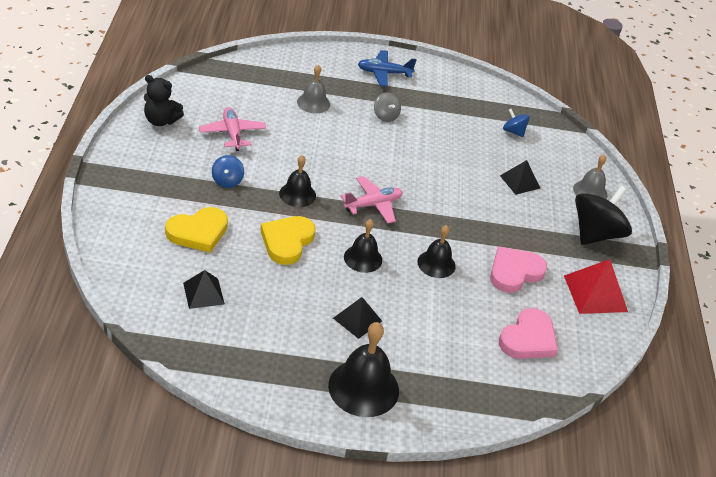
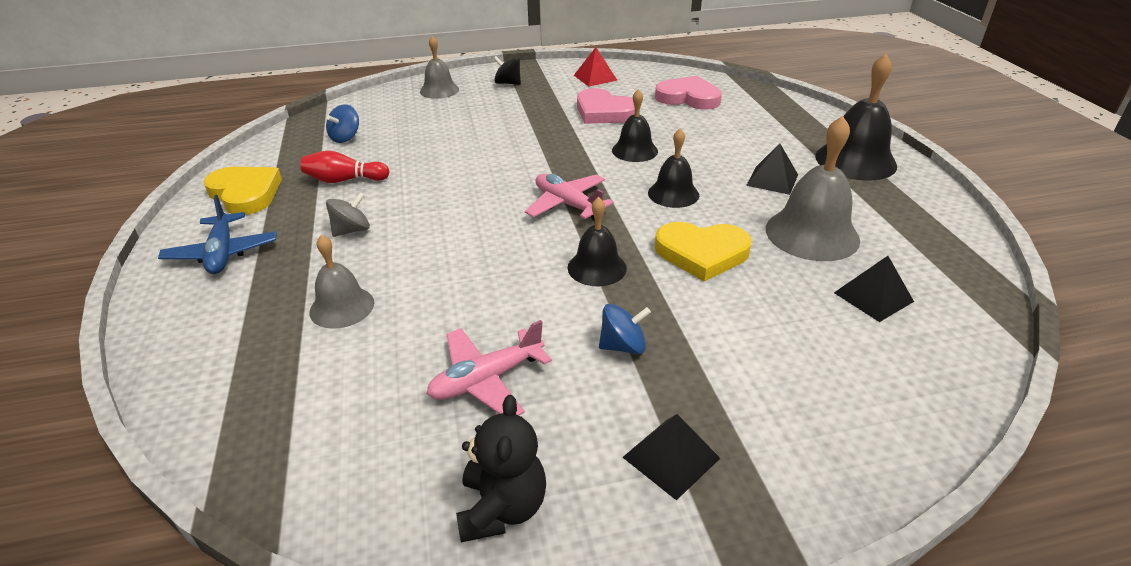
camera: 100 degrees left, 5 degrees down
yellow heart [165,207,228,253] -> yellow heart moved to [203,167,282,215]
black pyramid [500,160,541,195] -> black pyramid moved to [623,414,720,500]
red pyramid [564,259,628,314] -> red pyramid [574,47,618,87], size x0.64
black spinning top [575,186,632,245] -> black spinning top [493,56,521,85], size x0.49
none -> red bowling pin [300,151,389,183]
none -> grey bell [766,116,860,261]

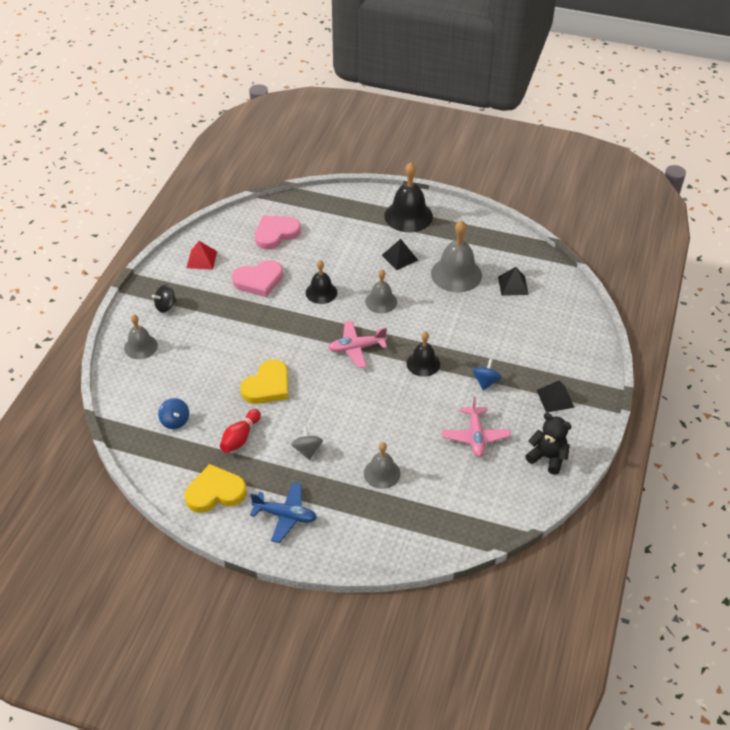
camera: 60 degrees left, 10 degrees up
black bell [648,129,699,208] -> grey bell [365,270,397,313]
yellow heart [655,222,752,281] -> yellow heart moved to [240,359,289,404]

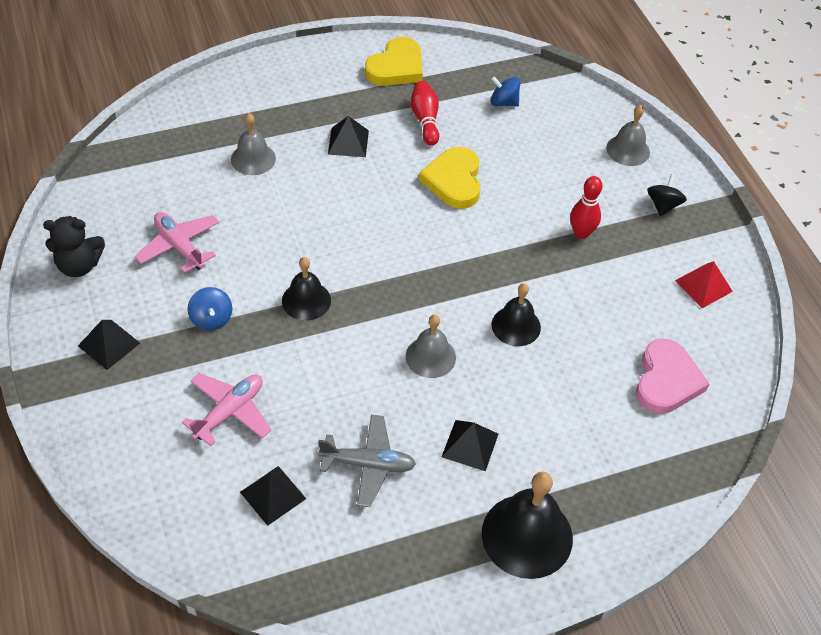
camera: 140 degrees right, 5 degrees up
pink heart [232,260,283,297] -> none
blue plane [250,482,317,543] -> none
grey spinning top [291,426,323,460] -> black pyramid [328,116,369,157]
pink plane [328,321,387,368] -> pink plane moved to [182,373,271,446]
grey bell [431,220,482,292] -> grey plane [318,415,416,507]
none -> red bowling pin [570,176,603,239]

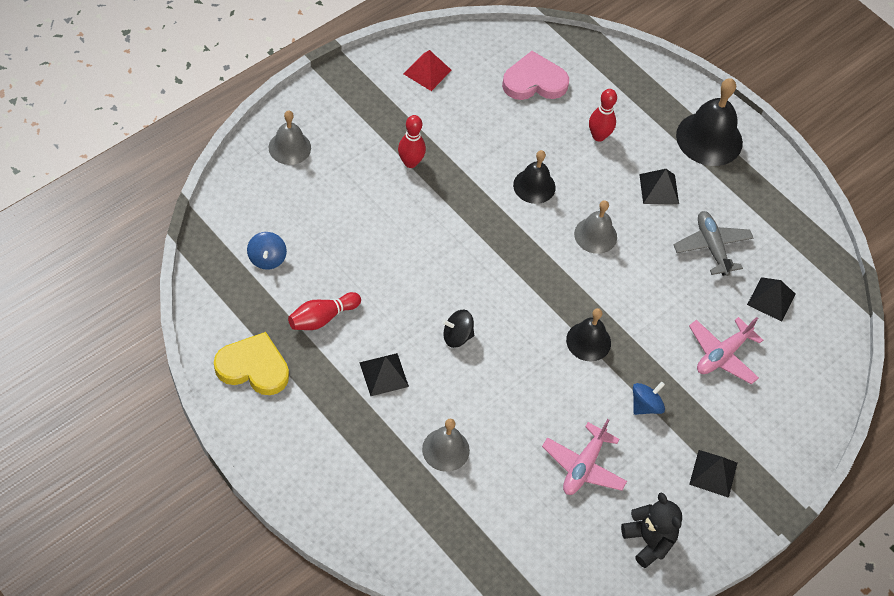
camera: 115 degrees left, 5 degrees up
pink plane [182,373,271,446] -> pink plane turned 60 degrees counterclockwise [689,317,763,385]
yellow heart [419,147,481,209] -> none
black spinning top [647,174,687,216] -> black spinning top moved to [442,310,474,348]
none -> red bowling pin [589,89,617,142]

